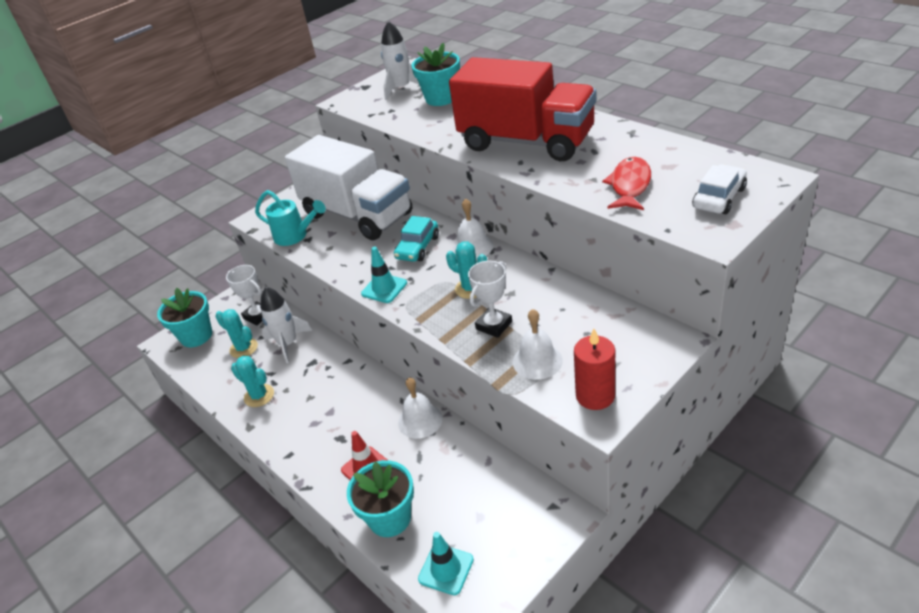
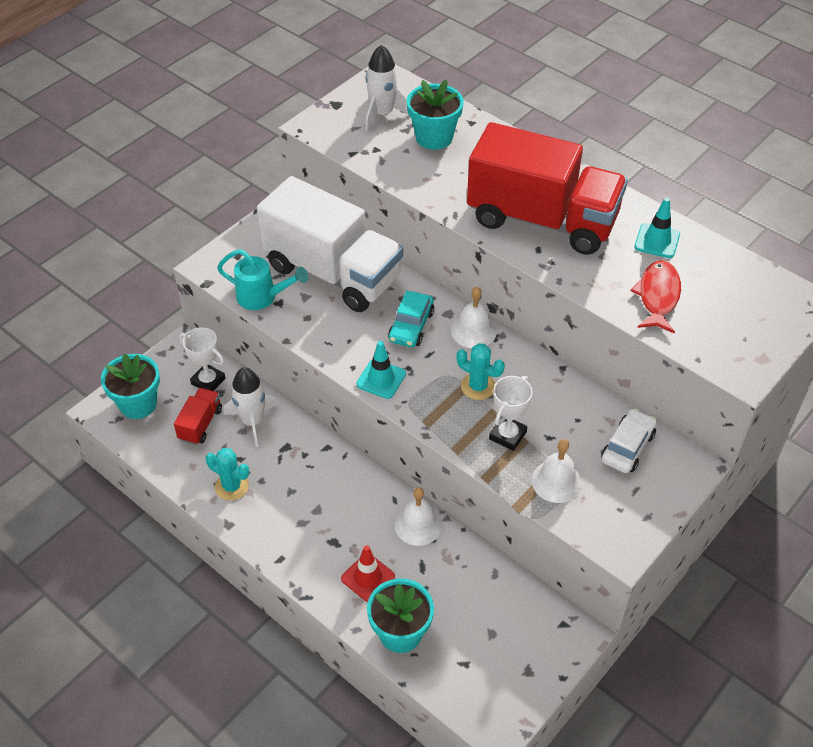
camera: 10 degrees left, 10 degrees up
turquoise cactus [215,309,258,358] -> red truck [174,388,222,445]
turquoise traffic cone [418,532,474,595] -> turquoise traffic cone moved to [635,197,680,258]
red candle [574,329,615,410] -> none
white car [692,164,747,214] -> white car moved to [601,409,657,473]

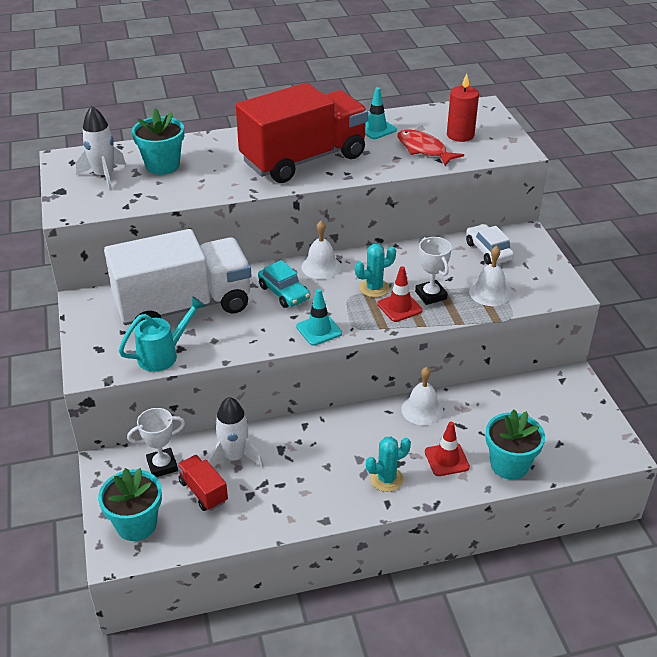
camera: 55 degrees left, 10 degrees down
turquoise cactus [206,448,249,501] -> turquoise cactus moved to [366,437,411,492]
none -> red traffic cone [377,266,423,322]
none -> red candle [447,74,479,142]

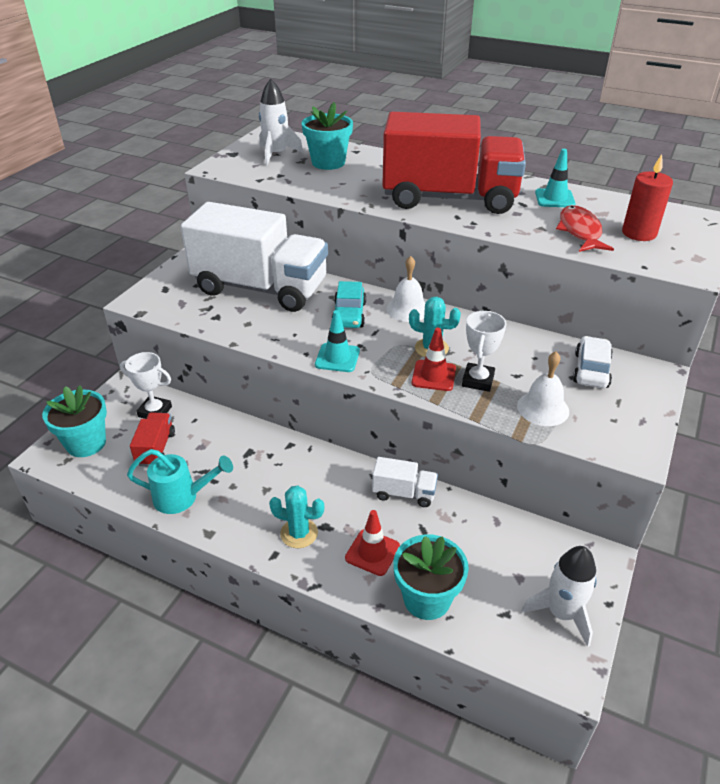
camera: 40 degrees right, 0 degrees up
turquoise watering can [119,296,205,372] -> turquoise watering can moved to [127,449,233,514]
white rocket [208,397,264,468] -> white rocket moved to [521,546,597,647]
white bell [401,367,444,425] -> white truck [372,457,438,507]

